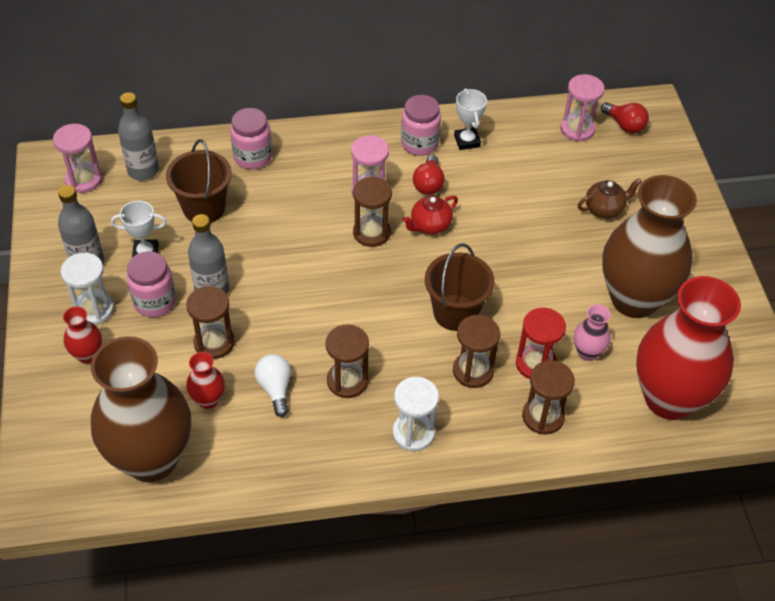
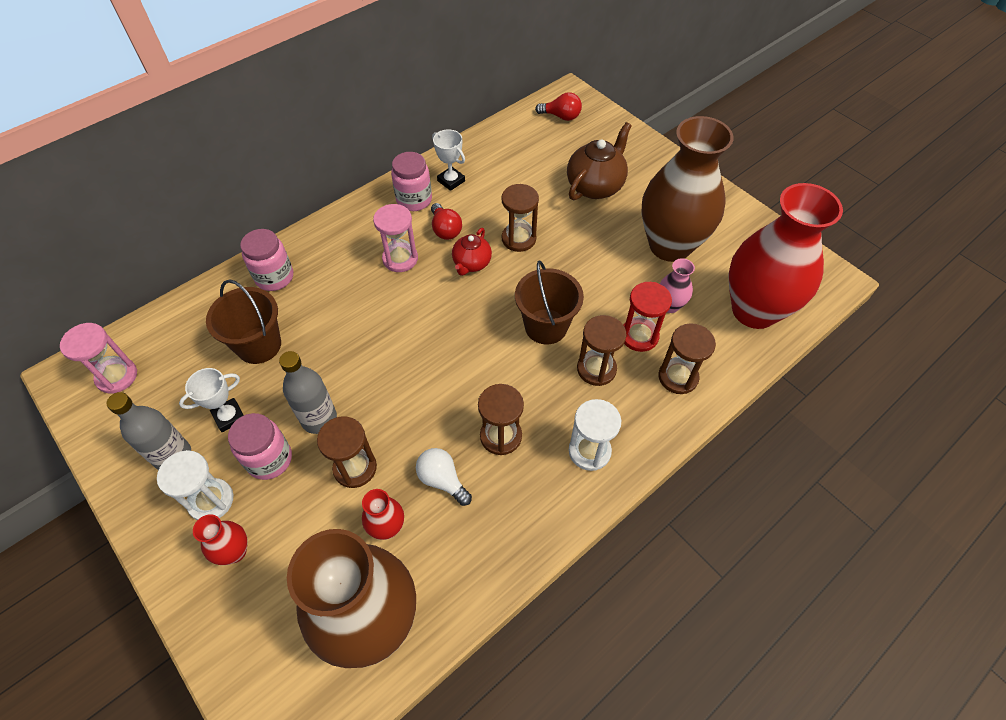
camera: 30 degrees left, 5 degrees up
grey bottle [118,92,159,180] -> none
brown hourglass [353,176,392,247] -> brown hourglass moved to [501,184,539,252]
pink hourglass [560,74,605,142] -> none
brown teapot [577,178,642,218] -> brown teapot [567,122,632,200], size x1.63

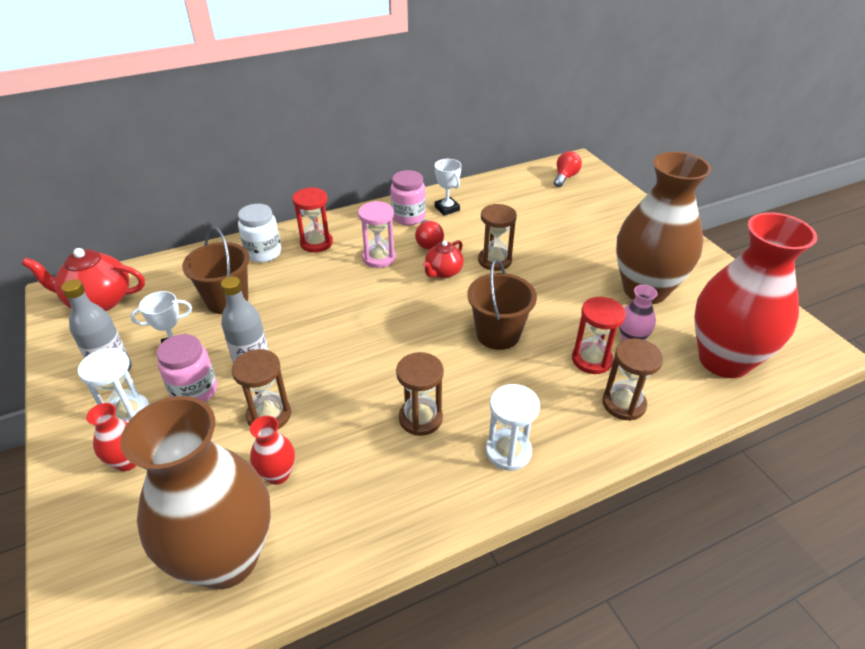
camera: 15 degrees right, 15 degrees down
pink hourglass [60,323,137,394] -> red teapot [22,248,145,311]
pink jar [240,229,293,291] -> white jar [238,204,281,262]
white light bulb [416,448,472,506] -> none
red light bulb [535,92,582,121] -> red light bulb turned 90 degrees counterclockwise [554,151,582,187]
brown teapot [567,122,632,200] -> none
brown hourglass [577,315,627,386] -> none
none -> red hourglass [292,187,333,253]

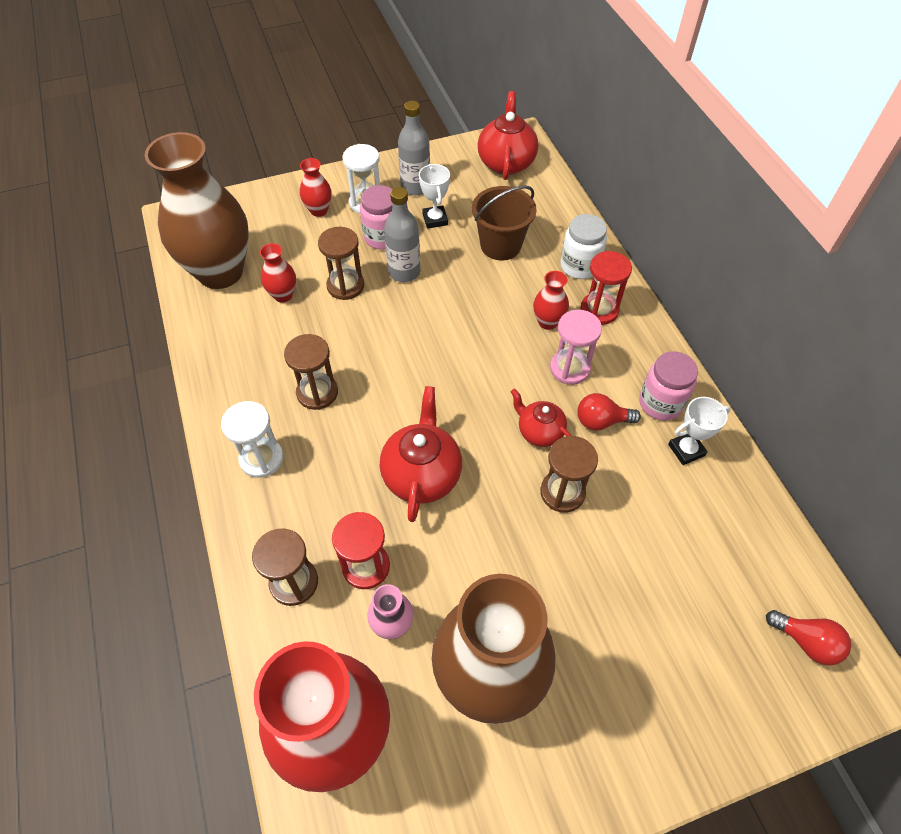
camera: 95 degrees right, 15 degrees up
brown bucket [467,259,537,350] -> red teapot [380,386,462,522]
none -> red vase [533,271,569,330]

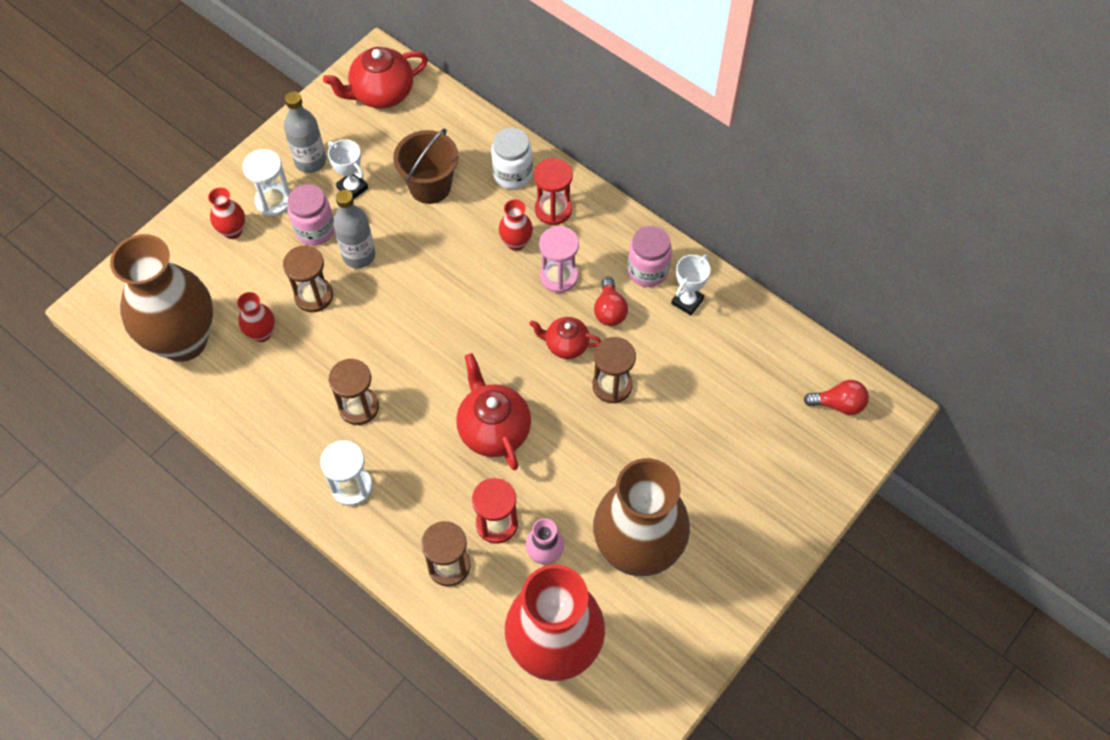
camera: 30 degrees left, 5 degrees up
red teapot [478,91,538,180] -> red teapot turned 90 degrees counterclockwise [323,47,428,109]
red light bulb [577,393,641,431] -> red light bulb turned 60 degrees counterclockwise [594,277,628,326]

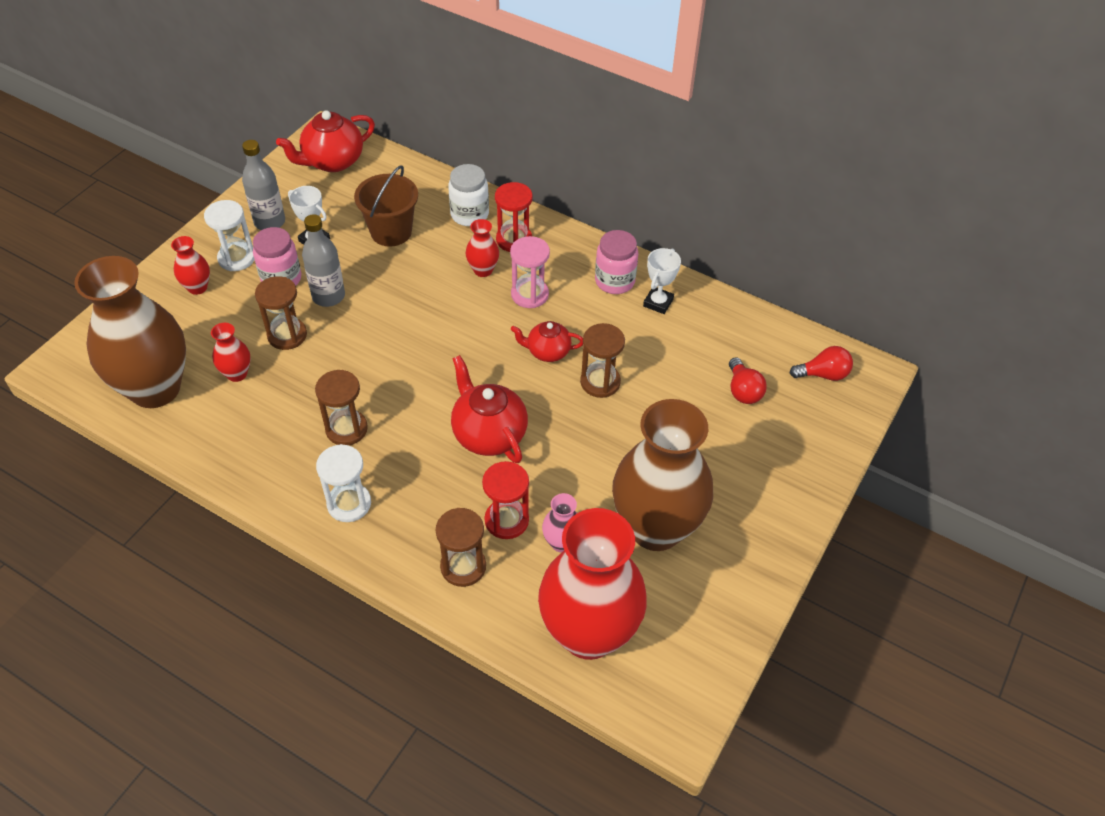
camera: 10 degrees left, 10 degrees down
red light bulb [594,277,628,326] -> red light bulb moved to [729,357,767,404]

